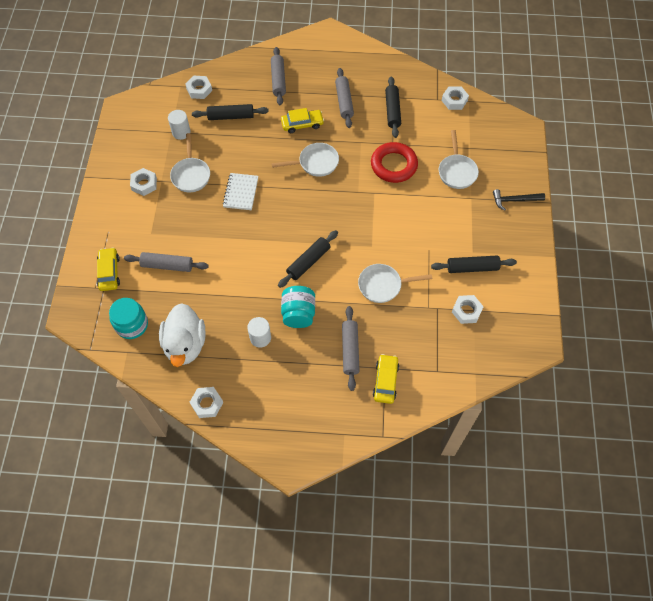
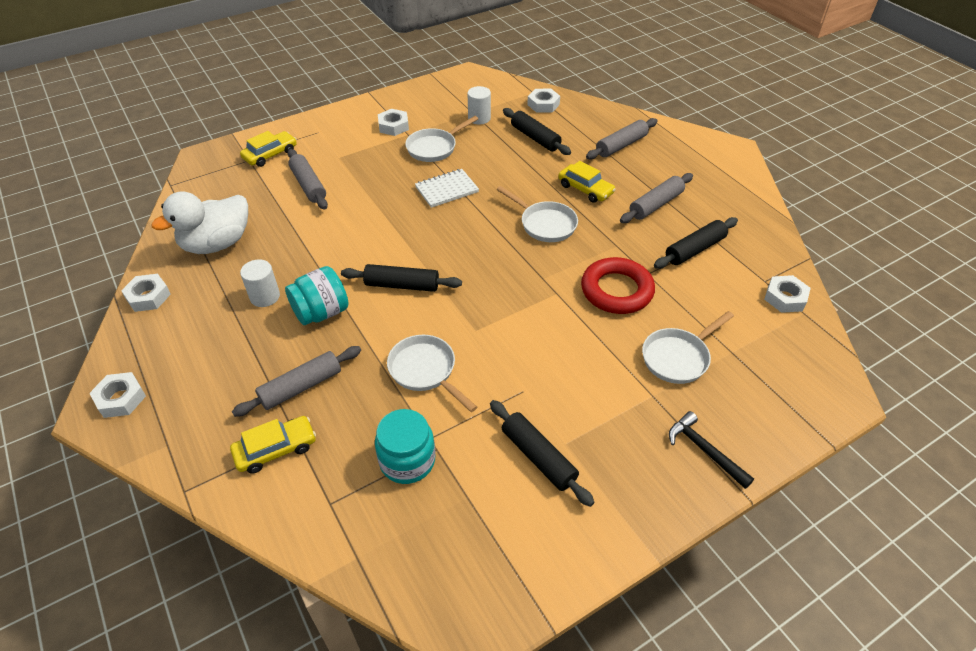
camera: 55 degrees right, 15 degrees down
turquoise jar [109,298,148,339] -> turquoise jar moved to [375,409,435,484]
white nut [452,295,484,324] -> white nut moved to [89,372,146,418]

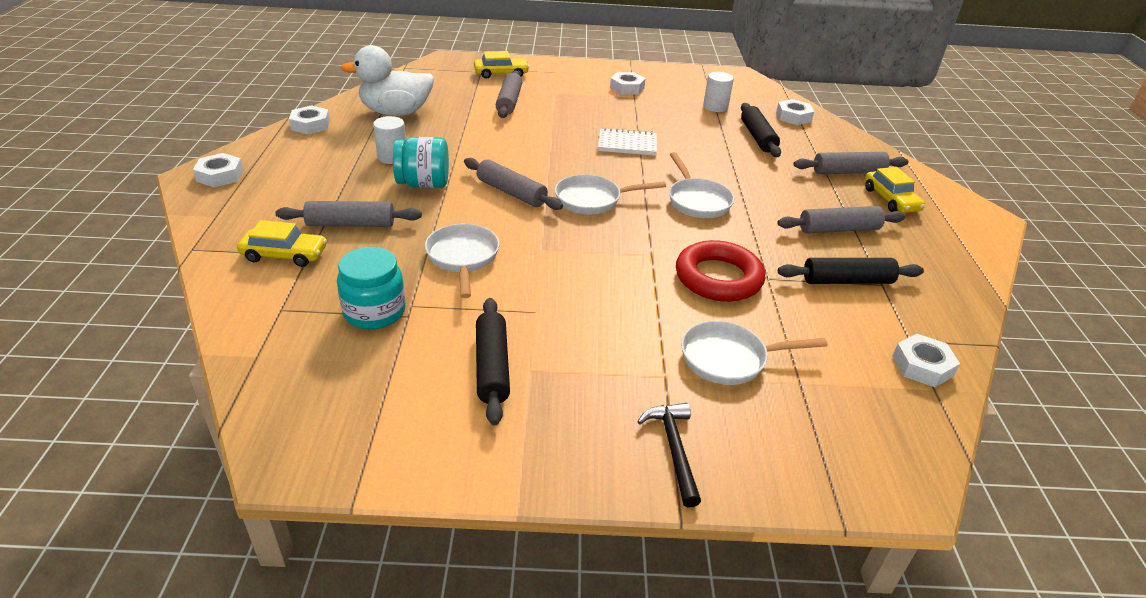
camera: 30 degrees right, 10 degrees down
black rolling pin [341,264,462,292] -> grey rolling pin [464,158,563,210]
white pan [405,116,478,162] -> white pan moved to [555,174,666,214]
yellow car [558,161,616,203] -> yellow car moved to [865,167,925,213]

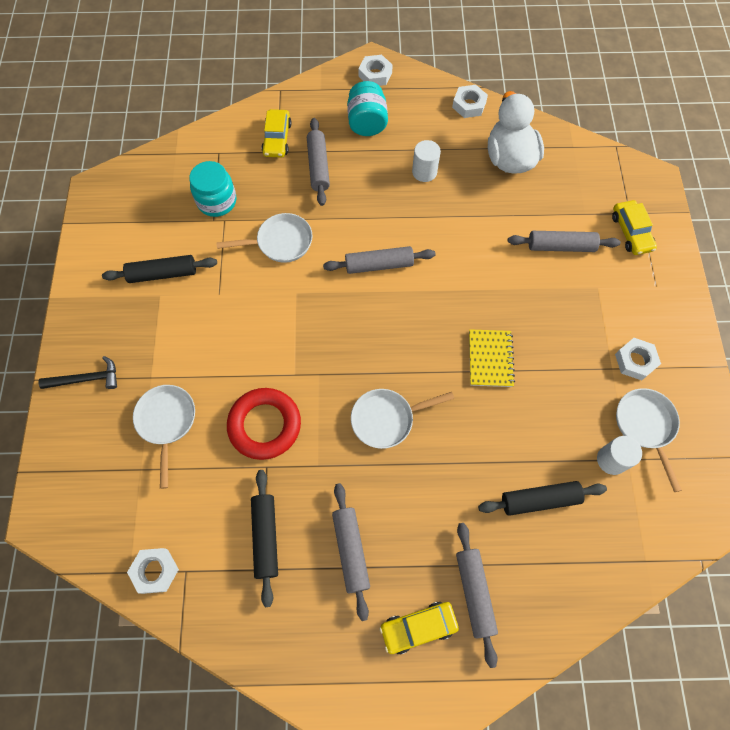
camera: 90 degrees right, 30 degrees up
turquoise jar [393,137,449,188] -> turquoise jar moved to [347,81,388,136]
grey rolling pin [464,158,563,210] -> grey rolling pin turned 45 degrees clockwise [323,246,435,274]
white pan [555,174,666,214] -> white pan moved to [616,388,682,492]
white notebook [598,128,657,156] -> yellow notebook [469,329,515,387]
white nut [776,99,814,125] -> none

